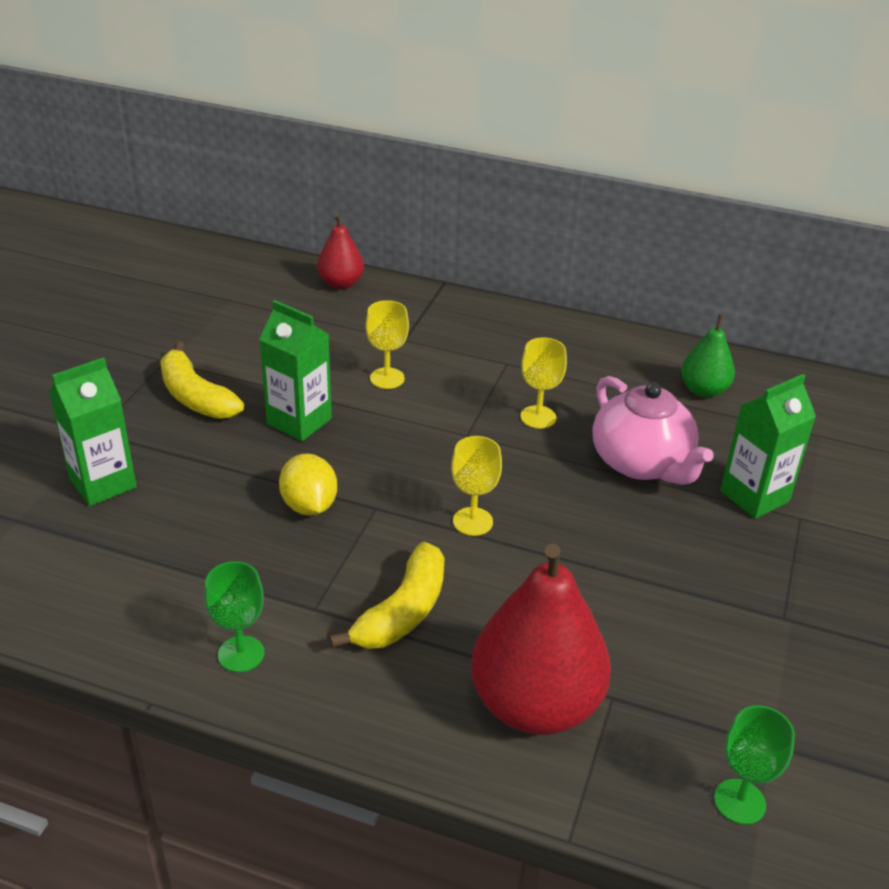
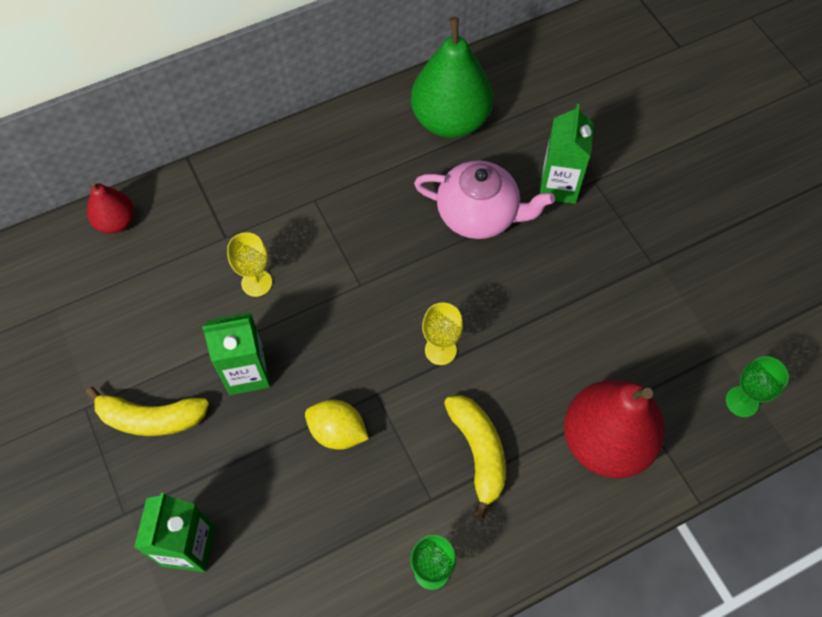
camera: 45 degrees left, 25 degrees up
yellow goblet [520,338,567,429] -> none
green pear [681,314,735,397] -> green pear [411,17,493,138], size x1.90

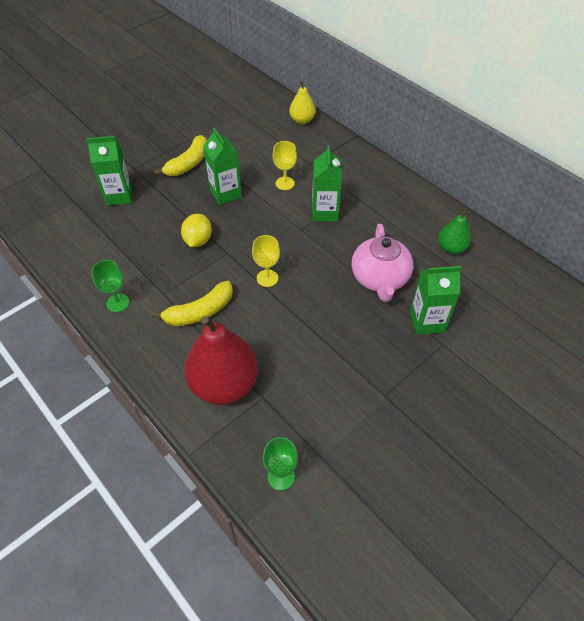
camera: 75 degrees right, 10 degrees down
yellow banana [86,387,209,436] -> yellow banana turned 135 degrees counterclockwise [154,135,207,176]
red pear [87,181,134,234] -> yellow pear [289,81,316,124]
green pear [411,17,493,138] -> green pear [438,208,471,254], size x0.53
none -> green carton [312,146,342,222]

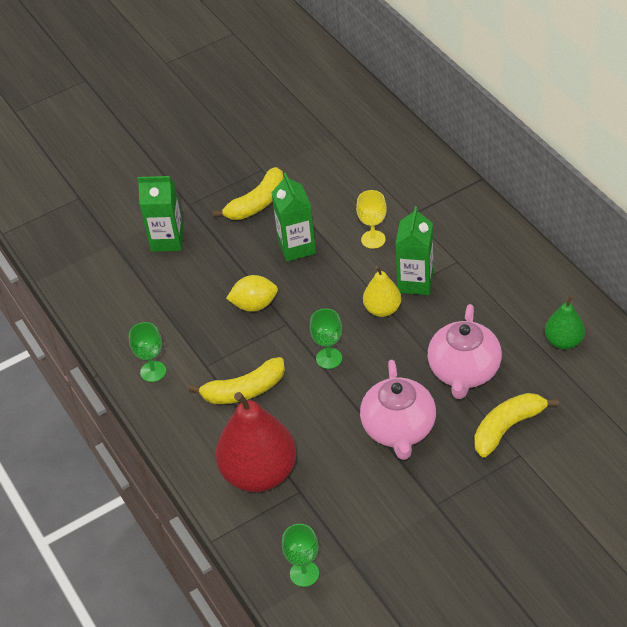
camera: 15 degrees right, 5 degrees down
yellow lemon [181,214,212,247] -> yellow lemon turned 60 degrees clockwise [226,275,278,312]
yellow goblet [252,235,280,287] -> green goblet [310,309,342,369]
yellow pear [289,81,316,124] -> yellow pear moved to [363,266,401,317]
green carton [410,266,461,335] -> yellow banana [474,393,559,457]
none -> pink teapot [360,360,436,460]

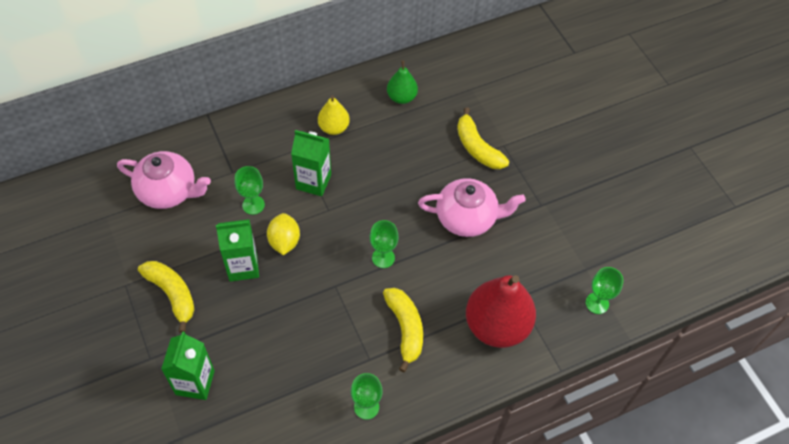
camera: 90 degrees left, 10 degrees up
yellow lemon [226,275,278,312] -> yellow lemon moved to [267,213,300,255]
yellow goblet [356,190,387,249] -> green goblet [235,166,265,215]
yellow pear [363,266,401,317] -> yellow pear moved to [318,95,350,135]
pink teapot [428,304,502,399] -> pink teapot moved to [117,151,211,209]

